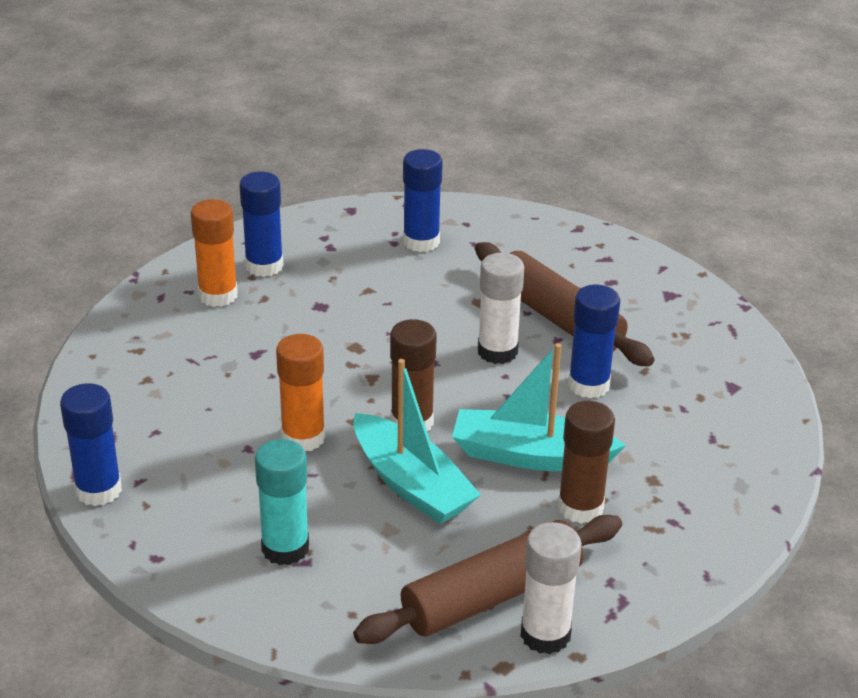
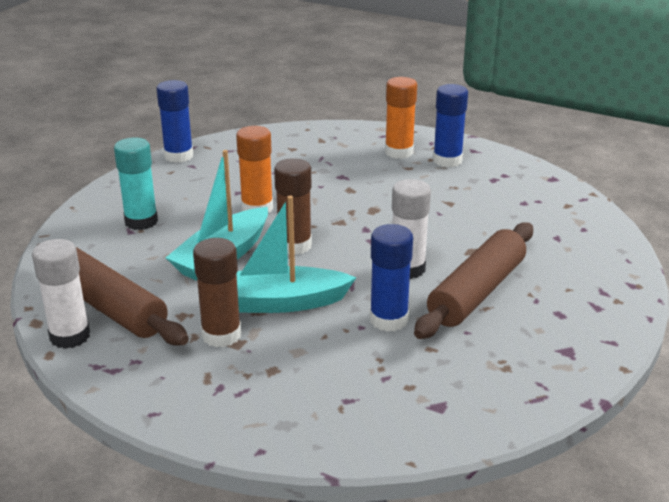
camera: 75 degrees right, 5 degrees down
blue glue stick [403,149,443,252] -> none
turquoise boat [452,343,626,471] -> turquoise boat turned 90 degrees counterclockwise [236,196,356,313]

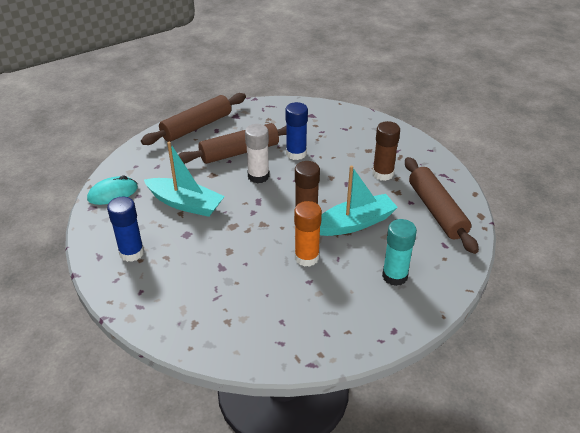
camera: 150 degrees left, 10 degrees up
white glue stick [32,239,90,349] -> none
blue glue stick [156,80,193,163] -> none
turquoise boat [236,196,356,313] -> turquoise boat moved to [144,142,225,217]
orange glue stick [385,77,417,159] -> none
none -> turquoise mouse [87,175,138,205]
none -> brown rolling pin [141,93,246,145]

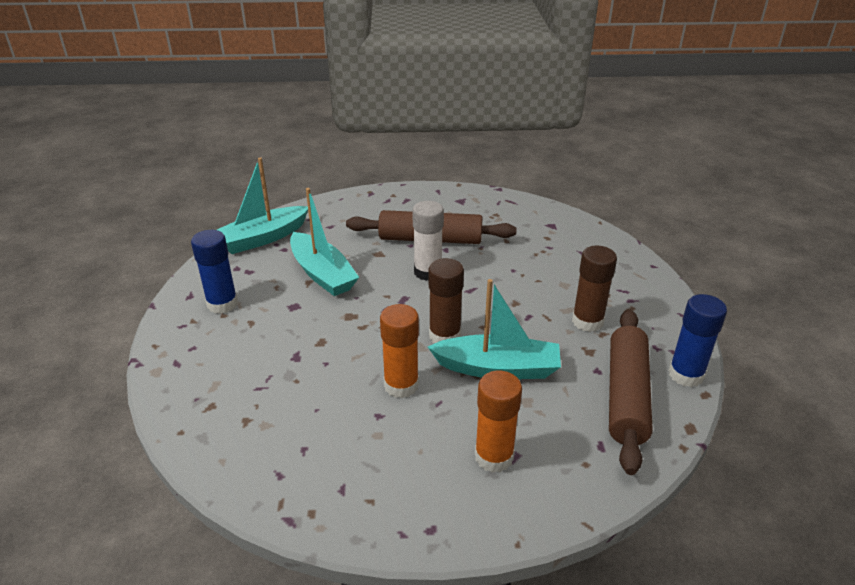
camera: 30 degrees right, 5 degrees down
turquoise mouse [87,175,138,205] -> turquoise boat [217,158,308,254]
brown rolling pin [141,93,246,145] -> none
blue glue stick [286,102,308,160] -> blue glue stick moved to [668,294,727,387]
turquoise glue stick [382,219,417,286] -> orange glue stick [475,371,522,473]

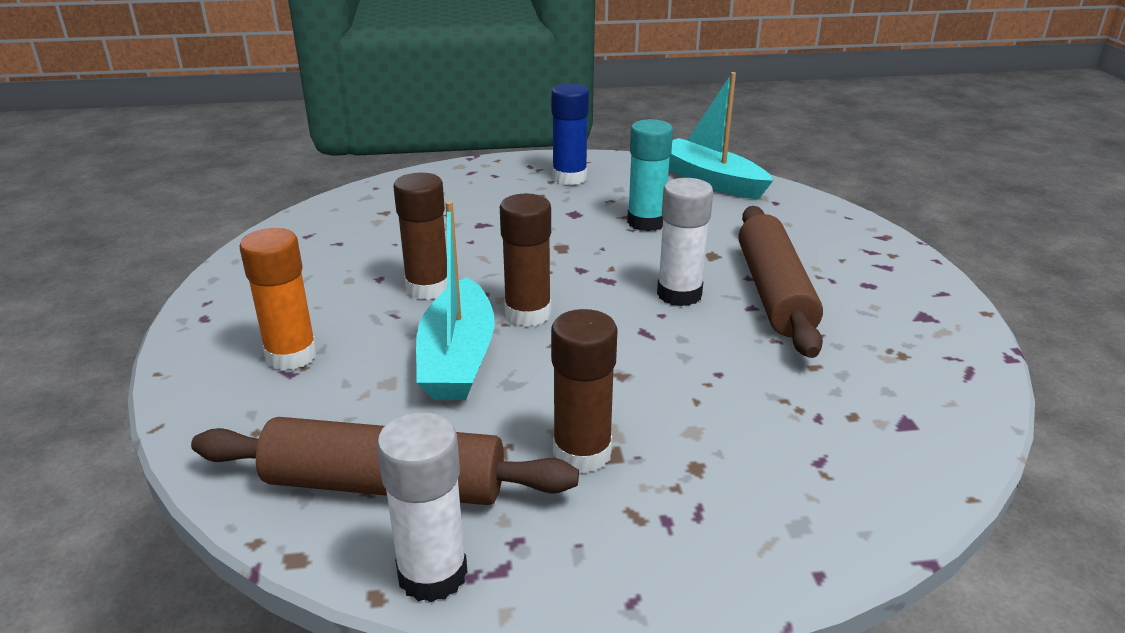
camera: 85 degrees right, 5 degrees down
turquoise boat [290,188,359,296] -> turquoise glue stick [627,119,673,231]
orange glue stick [380,304,419,398] -> brown glue stick [394,173,447,300]
blue glue stick [668,294,727,387] -> white glue stick [377,412,468,602]

